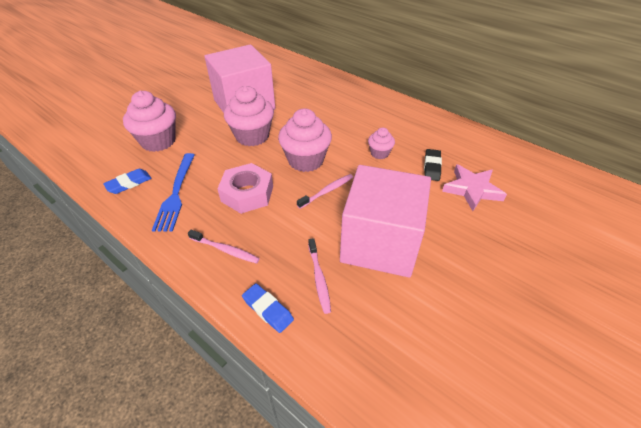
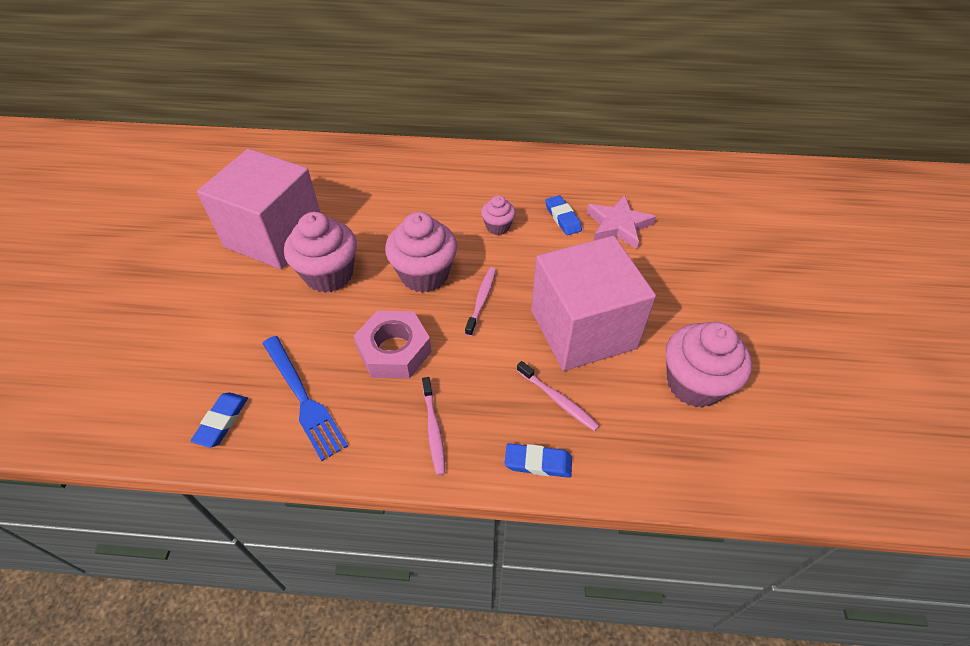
camera: 35 degrees left, 5 degrees up
pink cupcake [123,91,176,152] -> pink cupcake moved to [665,322,752,408]
pink toothbrush [188,230,260,264] -> pink toothbrush turned 90 degrees clockwise [422,377,445,476]
black eraser [424,149,442,181] -> blue eraser [545,195,582,235]

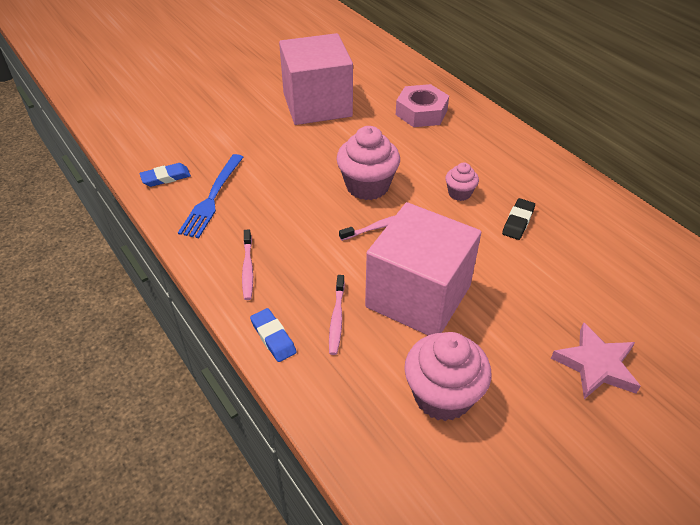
camera: 50 degrees right, 5 degrees down
pink cupcake [284,212,357,293] -> none
pink nut [354,311,432,379] -> pink nut moved to [396,84,449,127]
pink toothbrush [422,377,445,476] -> pink toothbrush turned 45 degrees counterclockwise [242,229,253,300]
blue eraser [545,195,582,235] -> black eraser [502,198,535,240]
pink star [587,195,656,249] -> pink star moved to [551,322,641,399]

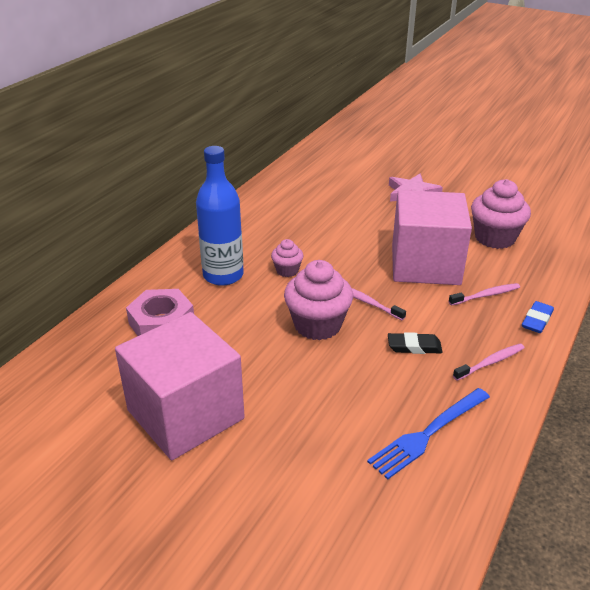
camera: 115 degrees left, 10 degrees down
blue eraser [139,163,191,187] -> none
blue fork [178,154,243,238] -> blue fork turned 150 degrees clockwise [367,388,490,480]
black eraser [502,198,535,240] -> black eraser moved to [388,332,443,354]
none -> blue bottle [196,146,244,286]

